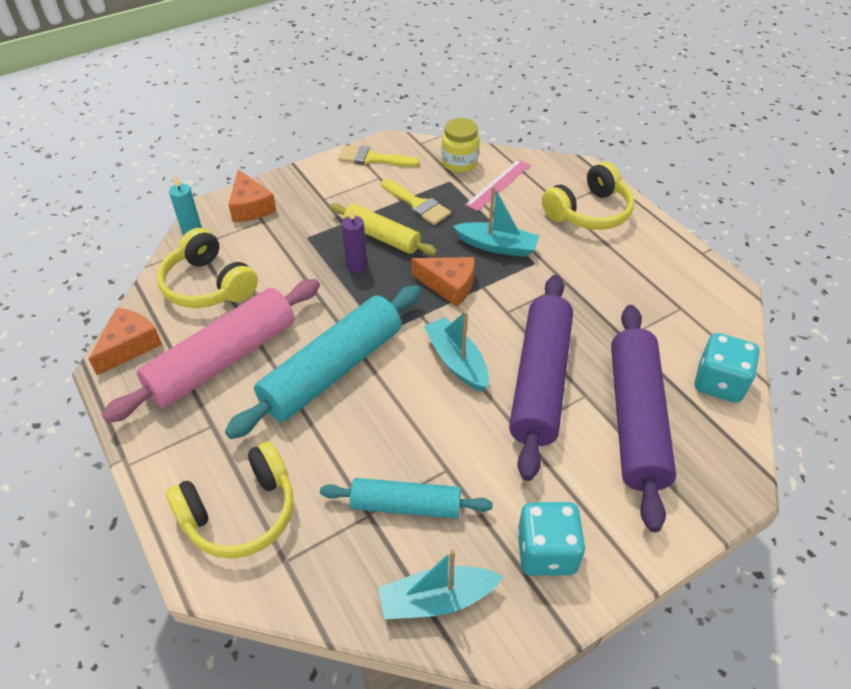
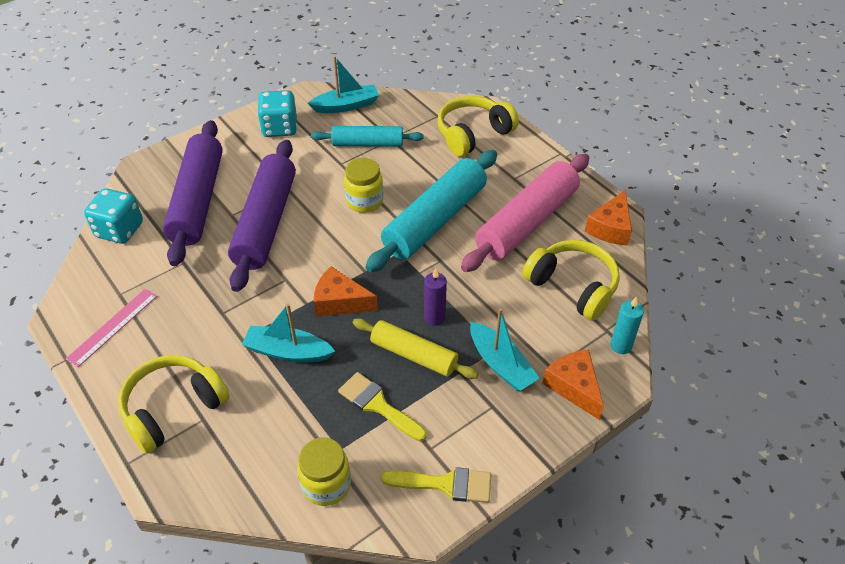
camera: 175 degrees right, 0 degrees up
turquoise boat [424,311,489,391] -> turquoise boat moved to [470,308,540,391]
pink ruler [465,159,530,211] -> pink ruler moved to [66,289,157,367]
none -> yellow jar [344,158,383,213]

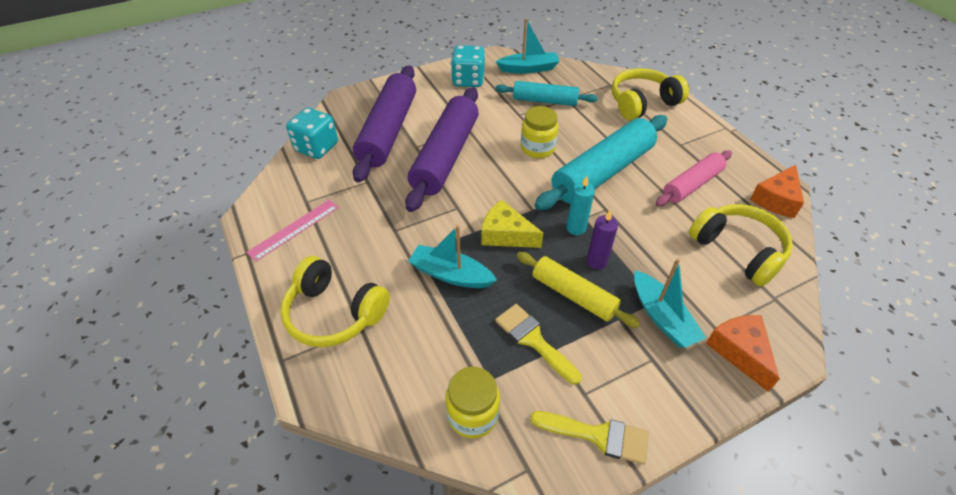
camera: 10 degrees right, 0 degrees up
yellow headphones [118,355,230,454] -> yellow headphones turned 120 degrees counterclockwise [280,256,390,347]
orange cheese [314,266,378,317] -> yellow cheese [481,200,543,248]
pink rolling pin [461,154,589,272] -> pink rolling pin [656,150,732,206], size x0.59
turquoise candle [610,296,644,354] -> turquoise candle moved to [567,176,595,235]

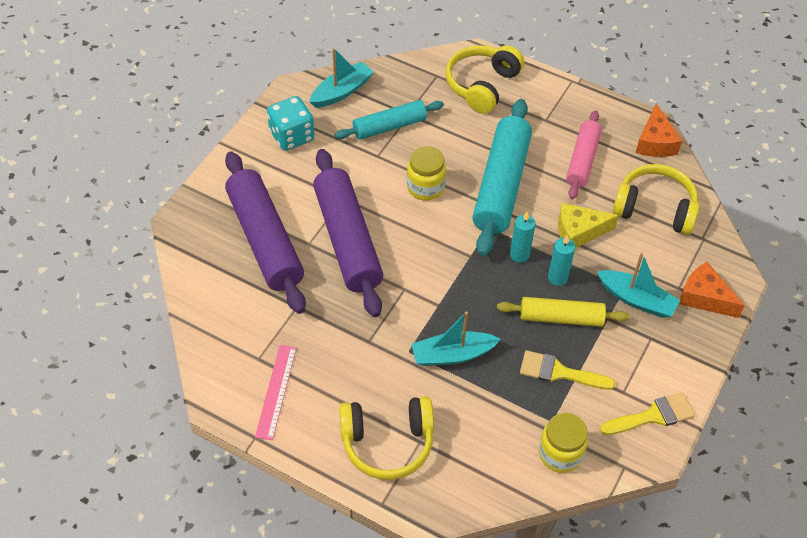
camera: 35 degrees left, 5 degrees up
turquoise dice [286,108,338,159] -> none
yellow cheese [481,200,543,248] -> yellow cheese moved to [558,203,619,248]
purple candle [587,209,618,270] -> turquoise candle [548,235,575,286]

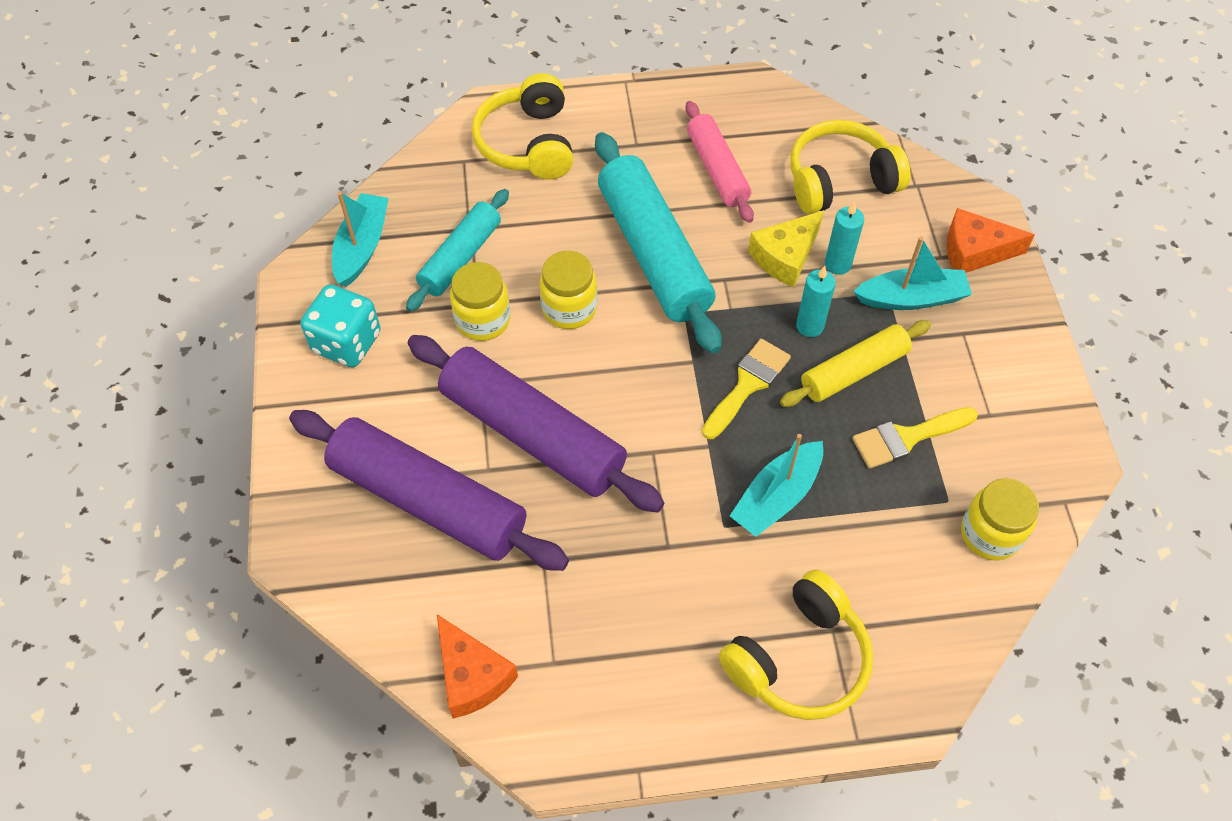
camera: 35 degrees left, 5 degrees up
pink ruler [255,345,297,440] -> none
turquoise candle [510,212,536,263] -> turquoise candle moved to [825,201,864,275]
yellow brush [600,393,695,435] -> yellow brush moved to [702,339,791,439]
orange cheese [636,103,682,157] -> orange cheese moved to [437,614,518,719]
none -> yellow jar [450,262,510,341]

